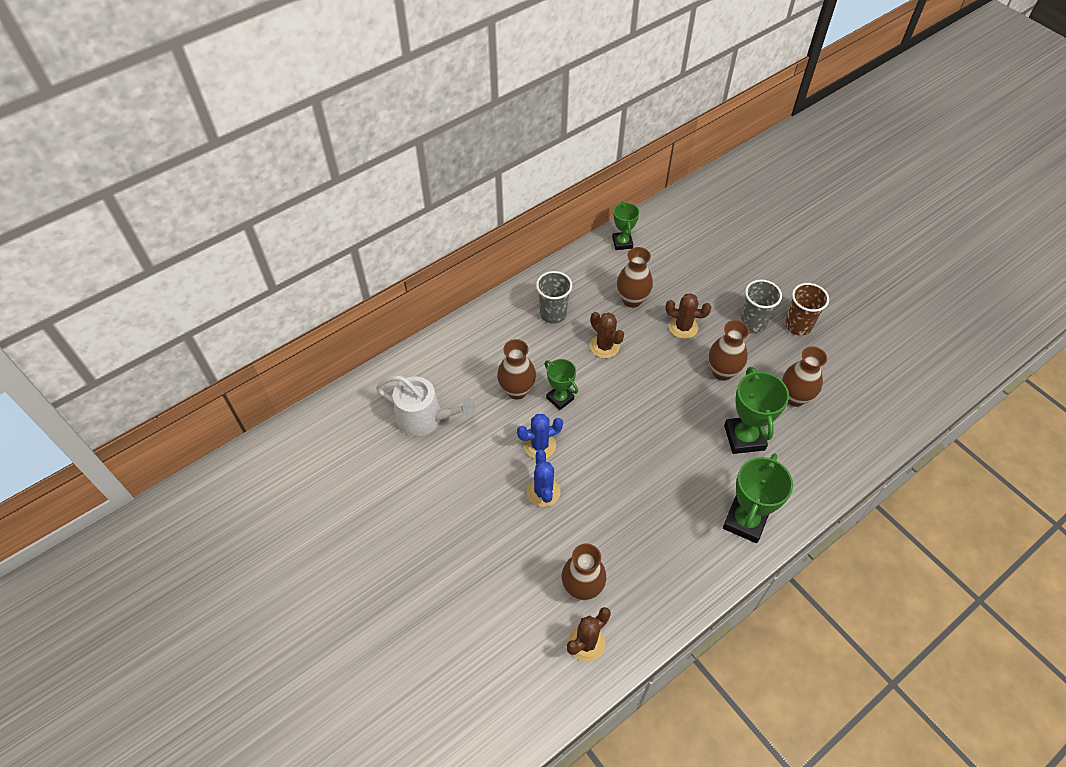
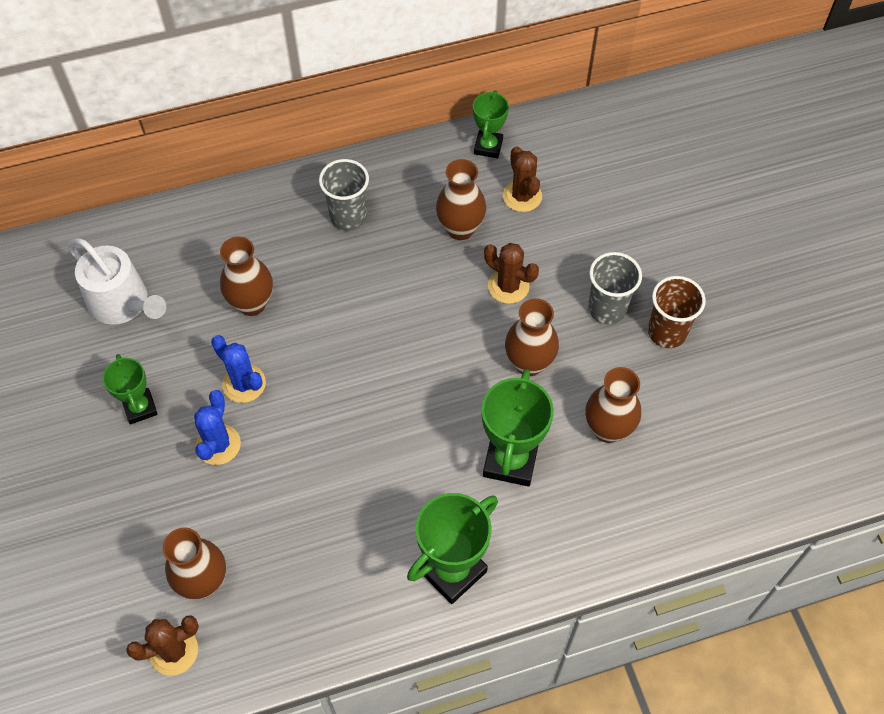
camera: 20 degrees right, 5 degrees up
blue cactus [517,414,563,459] -> blue cactus turned 45 degrees clockwise [211,335,266,403]
green trophy [545,359,578,410] -> green trophy moved to [102,354,158,424]
brown cactus [590,312,624,358] -> brown cactus moved to [503,146,542,212]

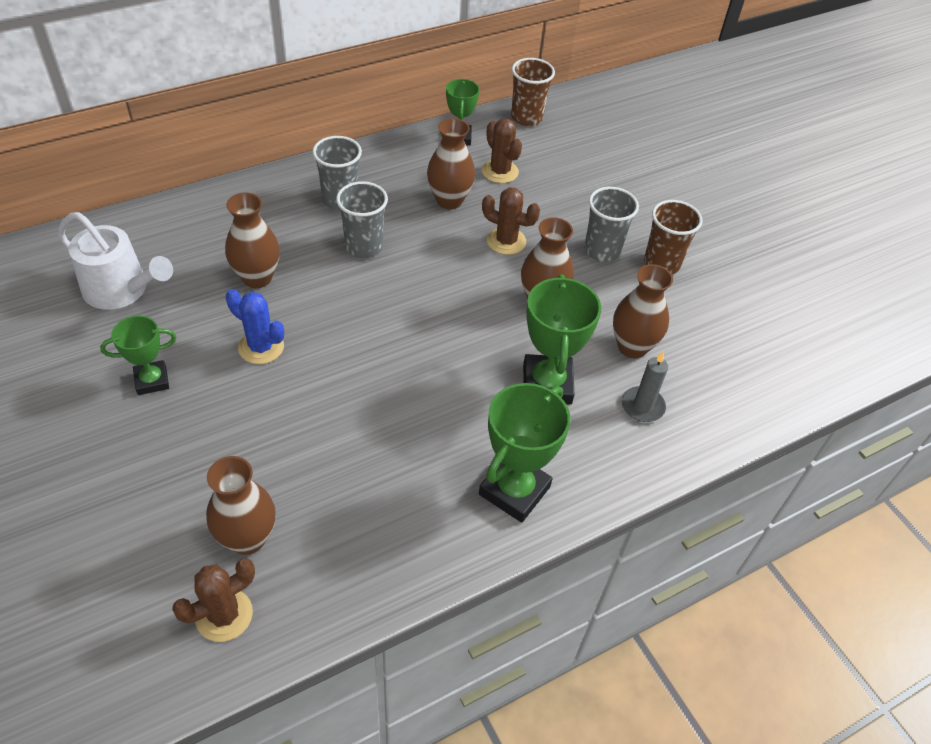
camera: 15 degrees left, 10 degrees down
green trophy [102,354,158,424] -> green trophy turned 75 degrees counterclockwise [100,315,176,395]
blue cactus [194,390,241,465] -> none
none -> grey cup [336,181,388,258]
none -> brown cup [511,58,555,126]
none -> grey candle [622,352,668,422]

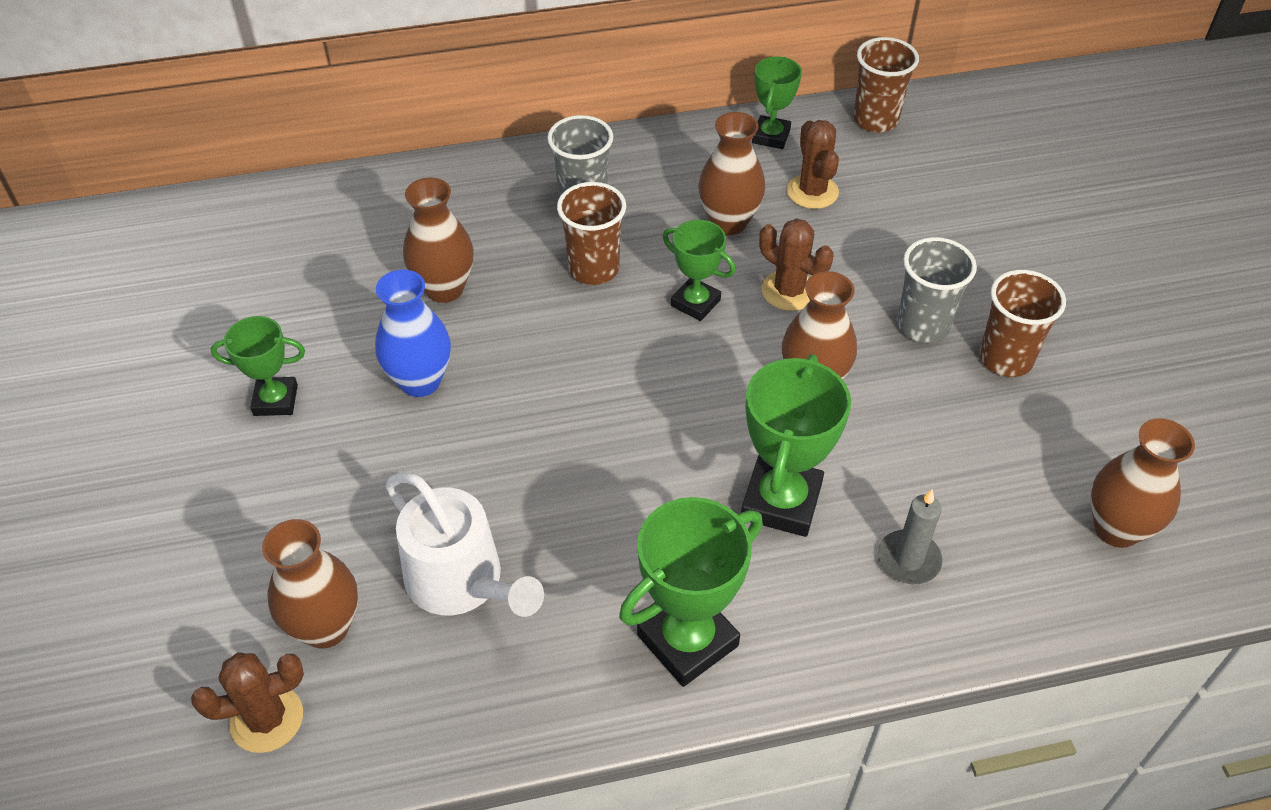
camera: 20 degrees right, 0 degrees up
white watering can [58,212,173,310] -> white watering can moved to [386,473,544,617]
blue cactus [226,289,284,364] -> blue vase [375,270,451,397]
grey cup [336,181,388,258] -> brown cup [557,182,626,285]
brown vase [613,264,673,359] -> brown vase moved to [1091,418,1195,548]
none -> green trophy [663,220,735,321]

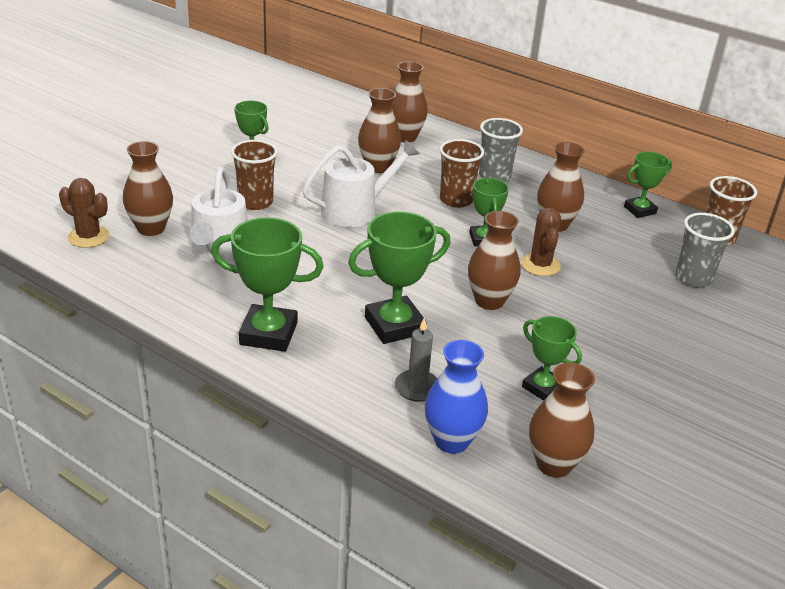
camera: 45 degrees right, 15 degrees down
blue vase [375,270,451,397] -> blue vase moved to [425,340,488,454]
brown cactus [787,120,839,209] -> none
grey cup [897,237,977,343] -> grey cup moved to [676,213,735,288]
brown cup [979,270,1066,377] -> brown cup moved to [231,140,278,210]
none -> white watering can [302,140,419,227]
none -> brown vase [391,61,428,142]
none -> green trophy [522,316,582,401]

